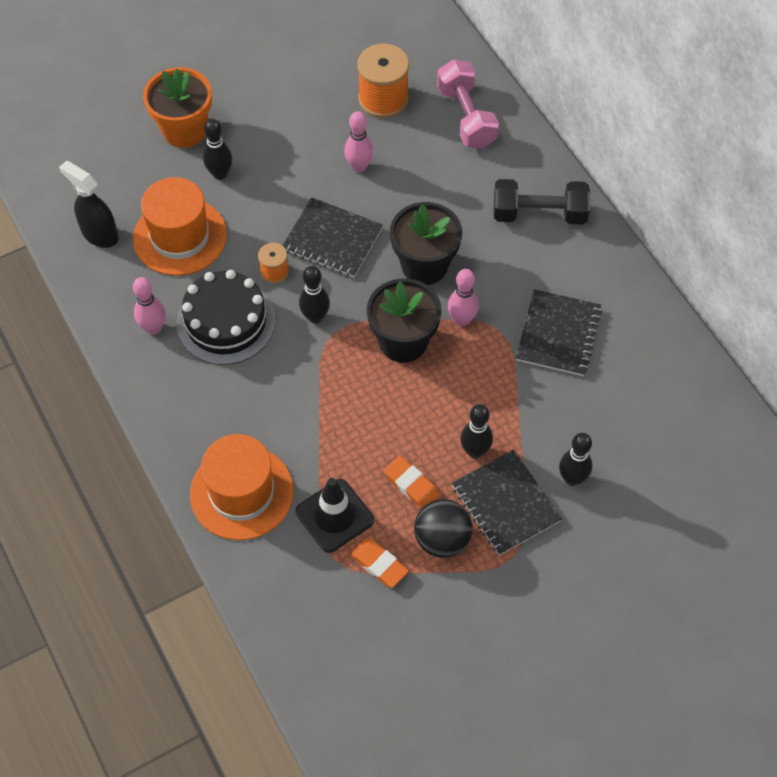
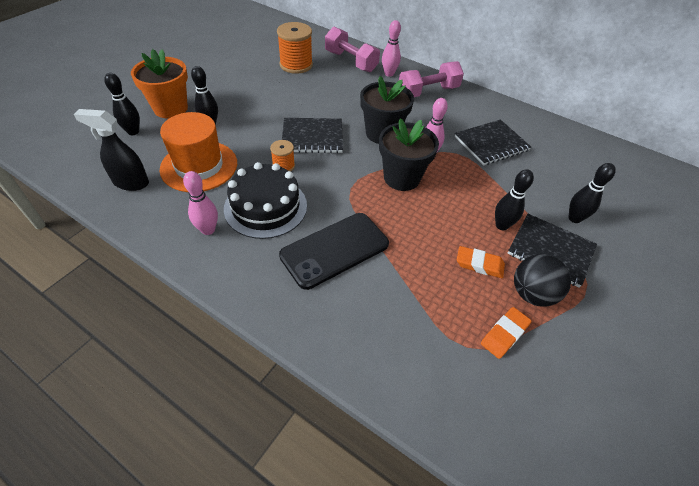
camera: 30 degrees left, 10 degrees down
orange hat [190,434,294,540] -> none
black traffic cone [296,478,374,553] -> none
black bowling pin [299,266,330,324] -> black bowling pin moved to [104,73,140,135]
pink bowling pin [344,111,373,173] -> pink bowling pin moved to [382,20,401,77]
orange eraser [350,538,409,588] -> orange eraser turned 60 degrees counterclockwise [481,307,532,359]
black dumbbell [494,179,590,224] -> pink dumbbell [399,61,464,97]
black notebook [516,289,602,376] -> black notebook turned 75 degrees clockwise [455,119,531,166]
none -> black phone [279,213,389,290]

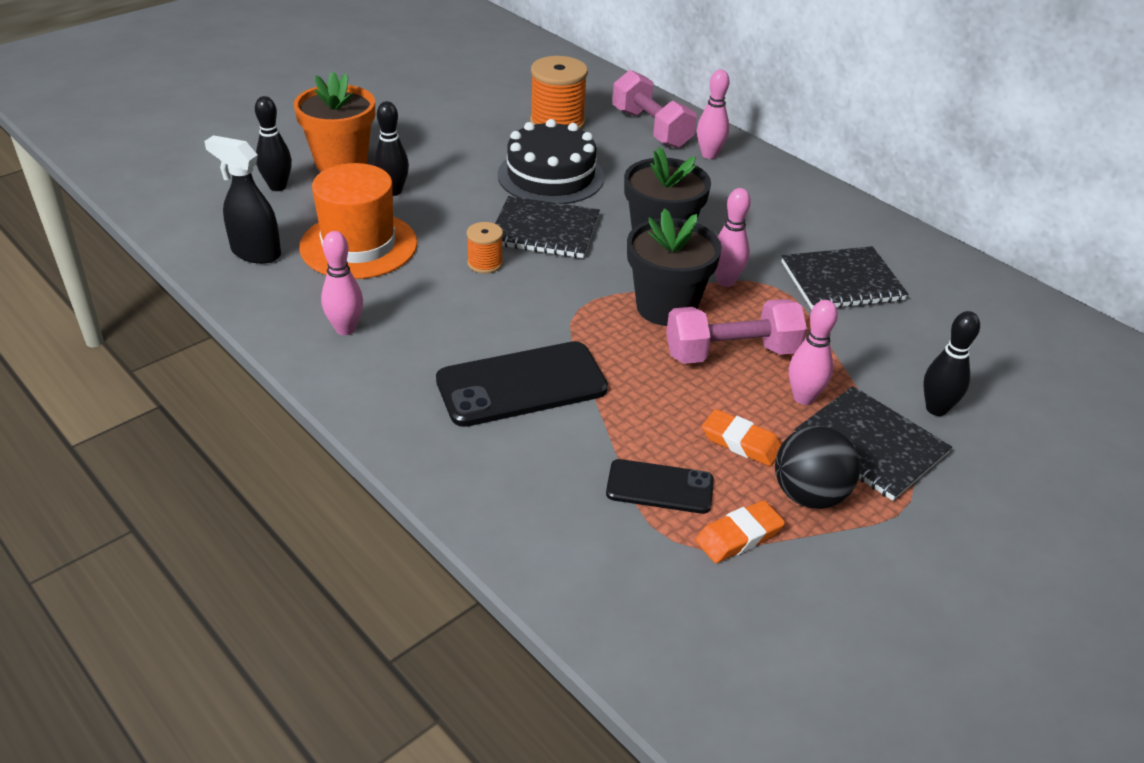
camera: 15 degrees right, 10 degrees down
black cake [224,162,307,239] -> black cake moved to [498,119,604,204]
pink dumbbell [399,61,464,97] -> pink dumbbell moved to [666,299,807,364]
black bowling pin [495,169,534,231] -> pink bowling pin [789,300,838,405]
none -> black phone [606,459,714,514]

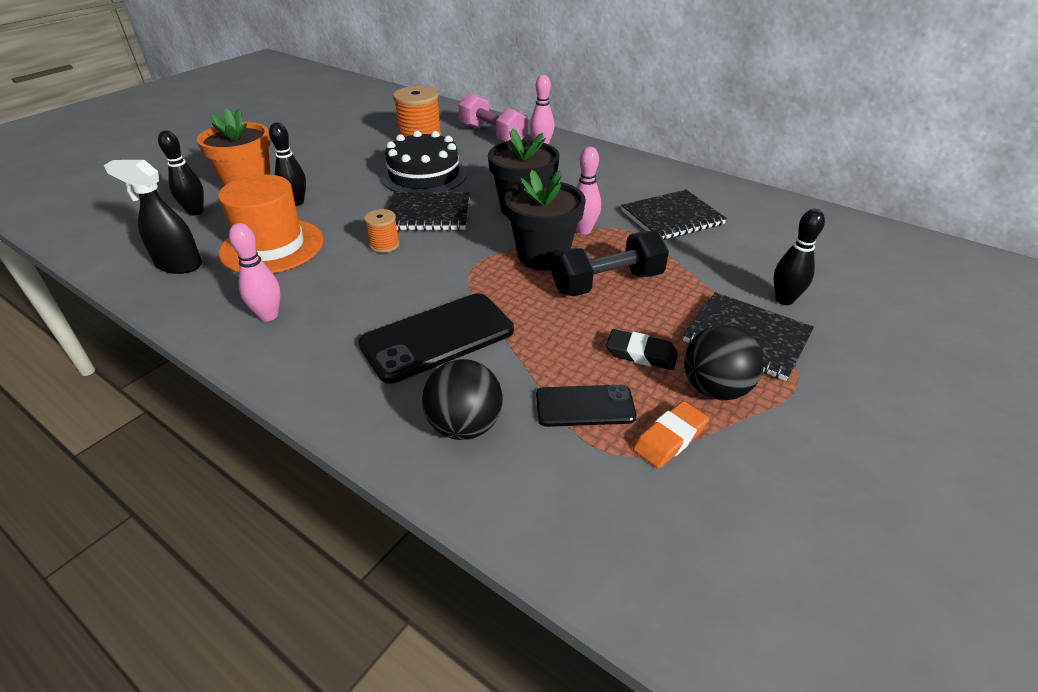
camera: 10 degrees left, 0 degrees up
pink dumbbell [666,299,807,364] -> black dumbbell [552,231,669,296]
orange eraser [702,409,782,466] -> black eraser [606,329,678,370]
pink bowling pin [789,300,838,405] -> none
none -> black ball [422,359,503,440]

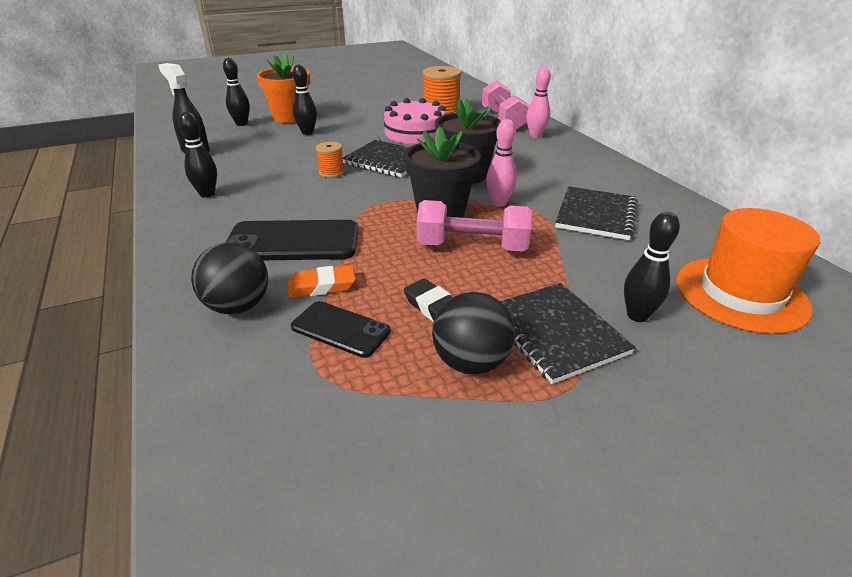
camera: 30 degrees right, 5 degrees down
orange hat [218,174,324,273] -> orange hat moved to [676,208,820,334]
pink bowling pin [229,223,281,322] -> black bowling pin [179,112,217,197]
black cake [381,131,467,192] -> pink cake [378,98,446,147]
black dumbbell [552,231,669,296] -> pink dumbbell [417,200,532,252]
black notebook [621,190,727,240] -> black notebook turned 75 degrees counterclockwise [555,186,638,240]
orange eraser [633,401,709,469] -> orange eraser moved to [288,265,356,298]

